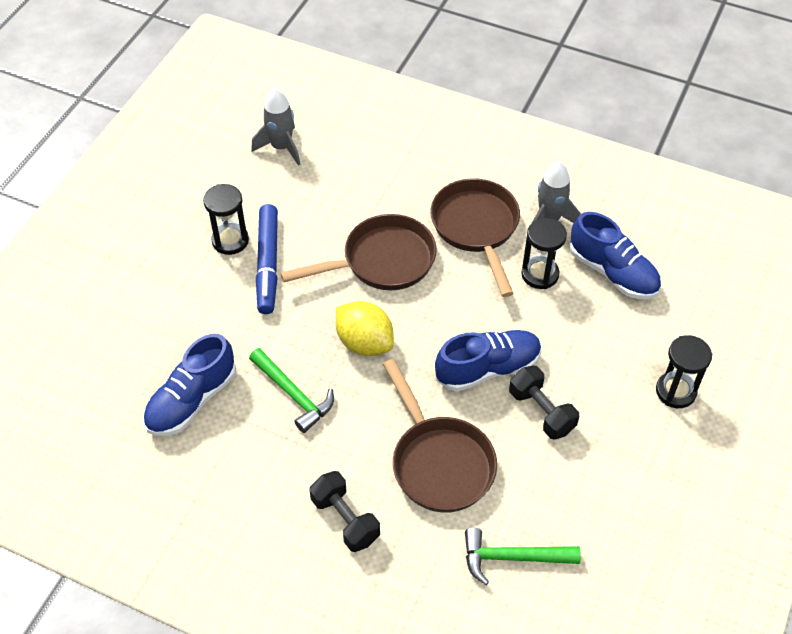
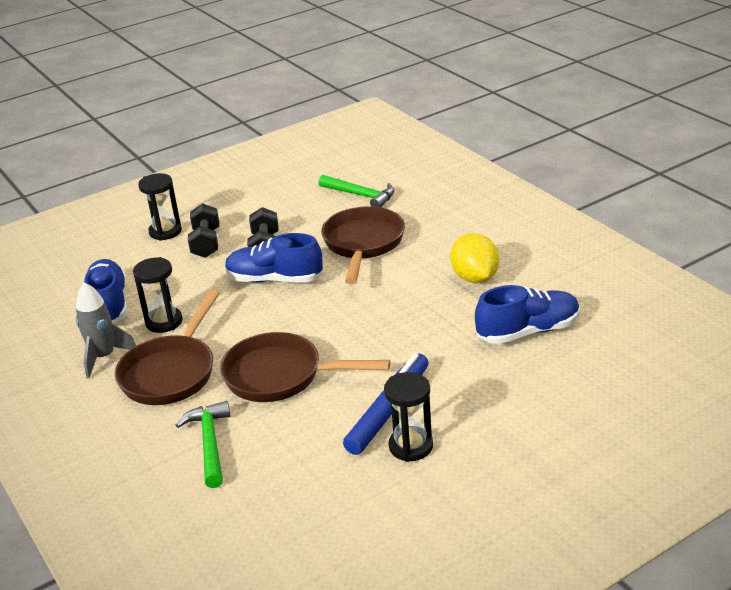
camera: 145 degrees left, 20 degrees down
green hammer [249,348,334,433] -> green hammer moved to [176,401,230,488]
grey rocket [251,87,300,166] -> none
black dumbbell [310,471,380,552] -> black dumbbell moved to [188,203,219,258]
yellow lemon [336,301,394,356] -> yellow lemon moved to [450,233,499,283]

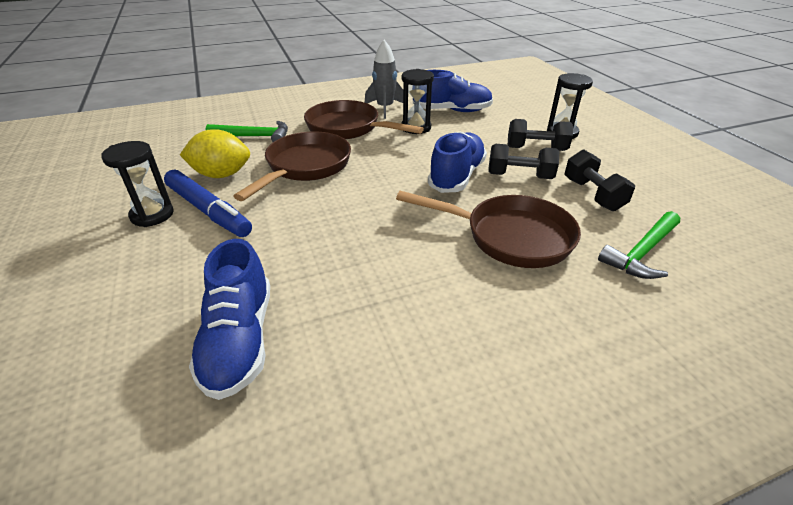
camera: 100 degrees right, 5 degrees up
yellow lemon [450,233,499,283] -> yellow lemon moved to [180,129,250,178]
none -> black dumbbell [564,150,635,211]

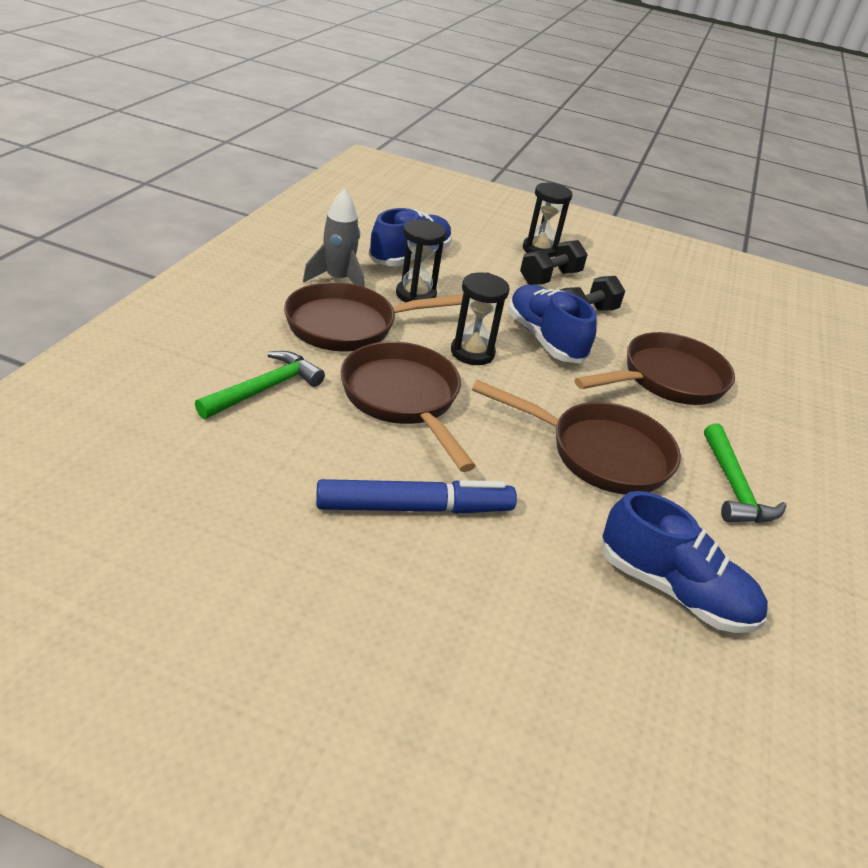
camera: 55 degrees left, 0 degrees up
black hourglass [101,141,174,227] -> black hourglass moved to [451,272,510,365]
yellow lemon [180,129,250,178] -> none
black dumbbell [564,150,635,211] -> none
green hammer [598,211,680,279] -> green hammer moved to [704,423,786,523]
none -> brown pan [472,380,681,494]

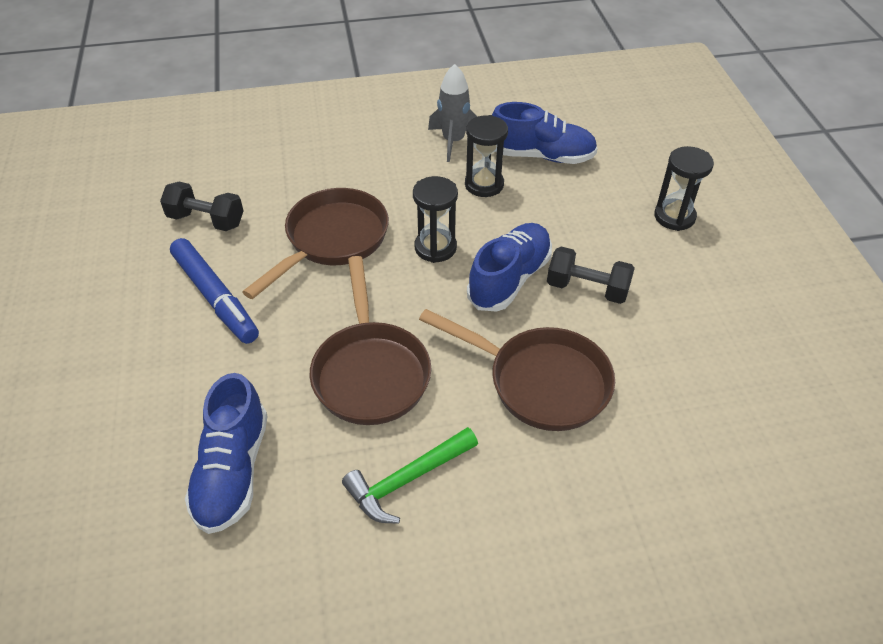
camera: 65 degrees right, 10 degrees up
green hammer [195,351,325,419] -> none
brown pan [284,282,463,351] -> none
black dumbbell [520,240,588,285] -> black dumbbell moved to [160,182,244,231]

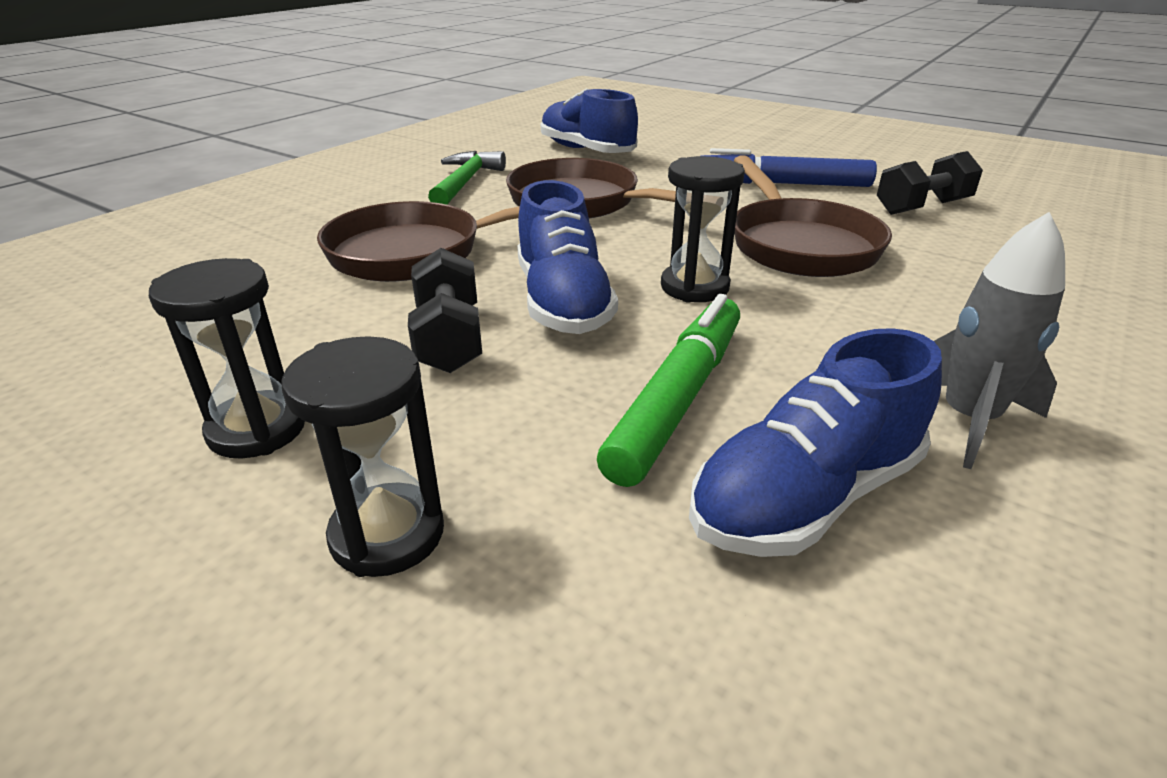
camera: 135 degrees right, 15 degrees down
black hourglass [465,115,508,197] -> black hourglass moved to [149,258,305,458]
black dumbbell [547,246,635,304] -> black dumbbell turned 75 degrees counterclockwise [408,248,482,373]
none -> green marker [597,294,740,487]

